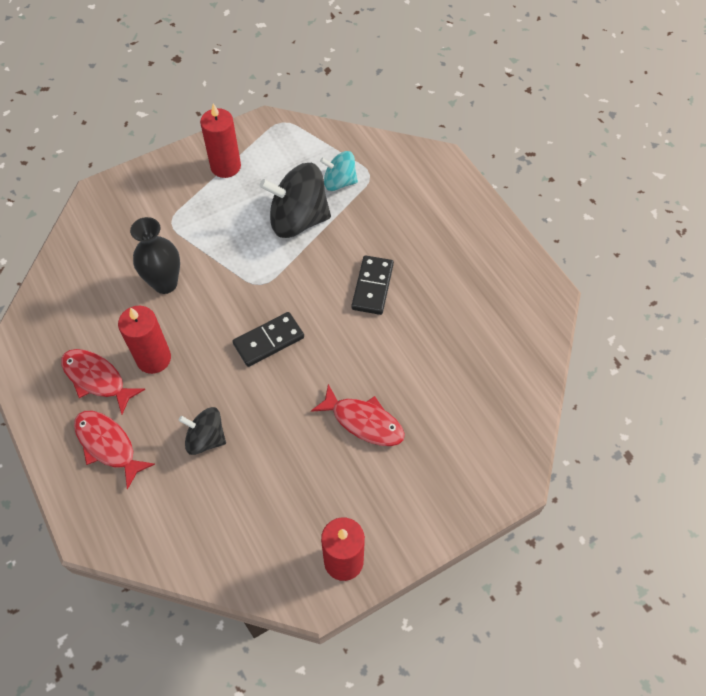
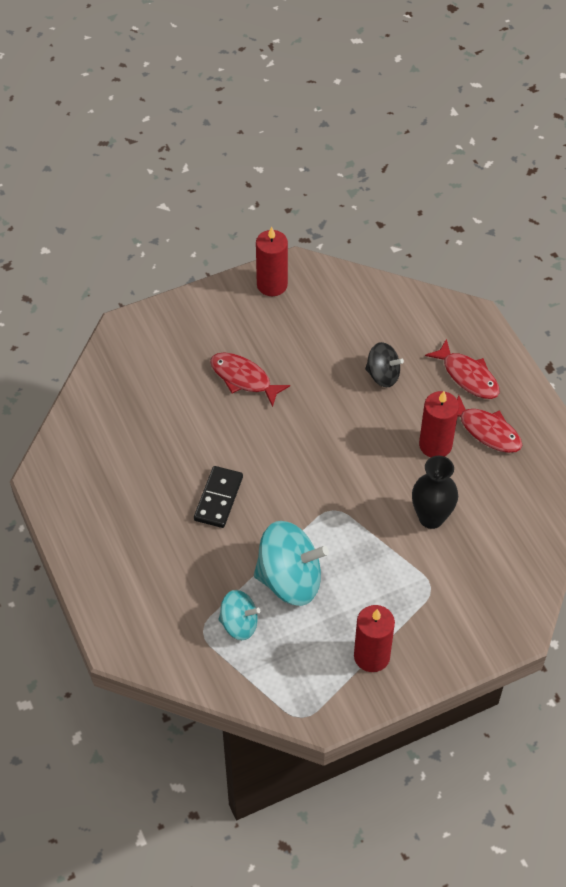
camera: 175 degrees left, 5 degrees down
black domino [233,312,304,367] -> none
black spinning top [259,163,331,238] -> turquoise spinning top [254,521,329,606]

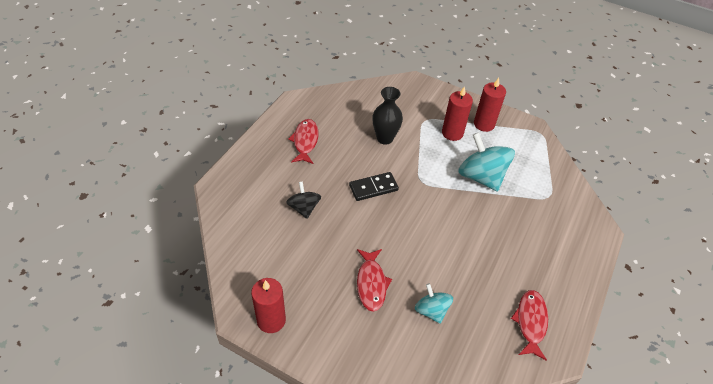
camera: 130 degrees left, 5 degrees down
black domino [194,466,243,528] -> black domino moved to [349,172,399,201]
turquoise spinning top [219,590,260,640] -> turquoise spinning top moved to [415,283,453,324]
red candle [419,391,459,458] -> red candle moved to [442,86,473,141]
red fish [425,339,500,399] -> red fish moved to [511,290,548,361]

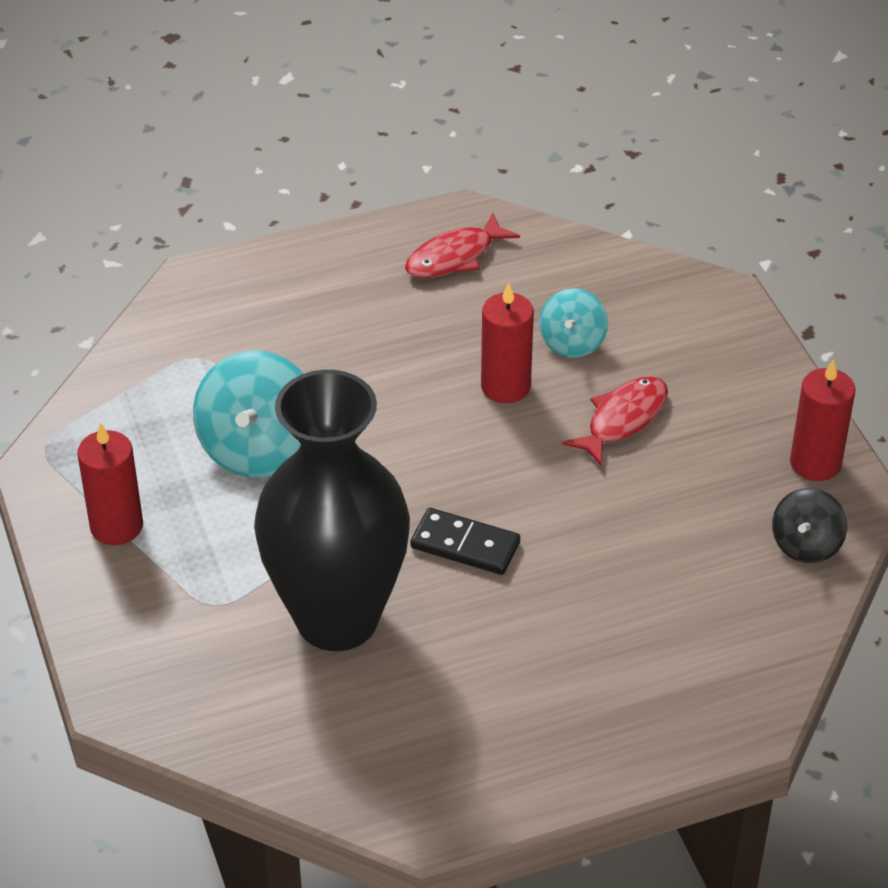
camera: 135 degrees left, 5 degrees down
black spinning top [286,181,321,219] -> black spinning top moved to [772,488,847,563]
red fish [288,119,319,164] -> none
black vase [372,87,403,145] -> black vase [254,370,410,651], size x2.05
red candle [442,86,473,141] -> red candle moved to [481,283,534,403]

